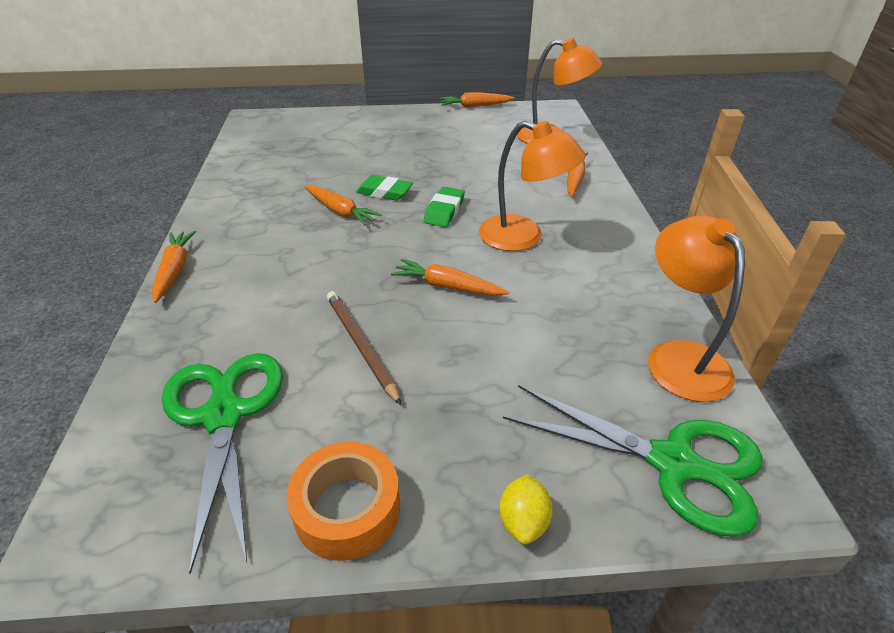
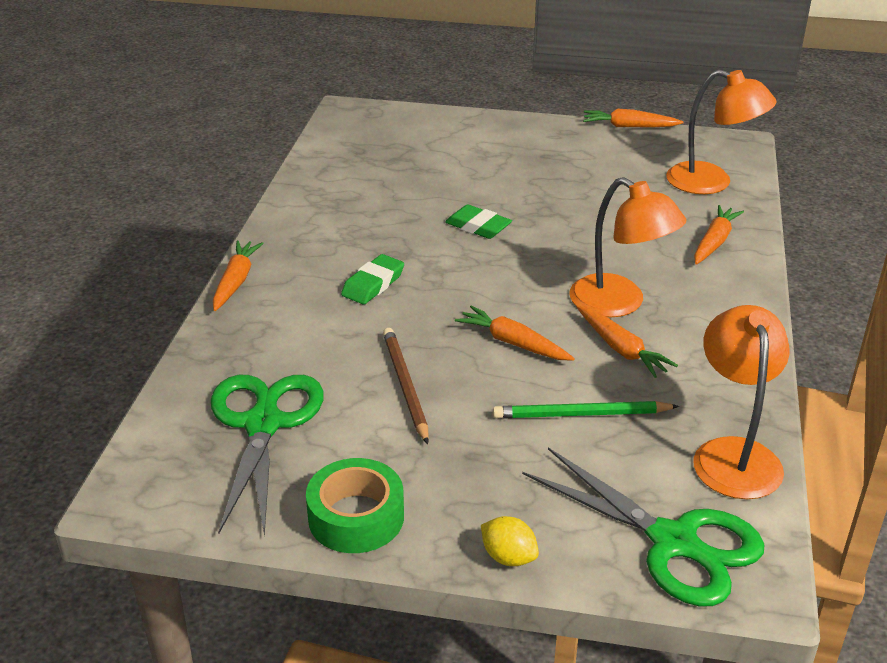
camera: 15 degrees right, 5 degrees down
orange tape [286,442,400,561] -> green tape [306,458,404,553]
orange carrot [304,185,382,226] -> orange carrot moved to [577,305,678,378]
green eraser [424,187,465,227] -> green eraser moved to [341,254,404,305]
yellow lemon [500,474,553,544] -> yellow lemon turned 75 degrees counterclockwise [481,516,539,566]
none -> green pencil [493,401,679,419]

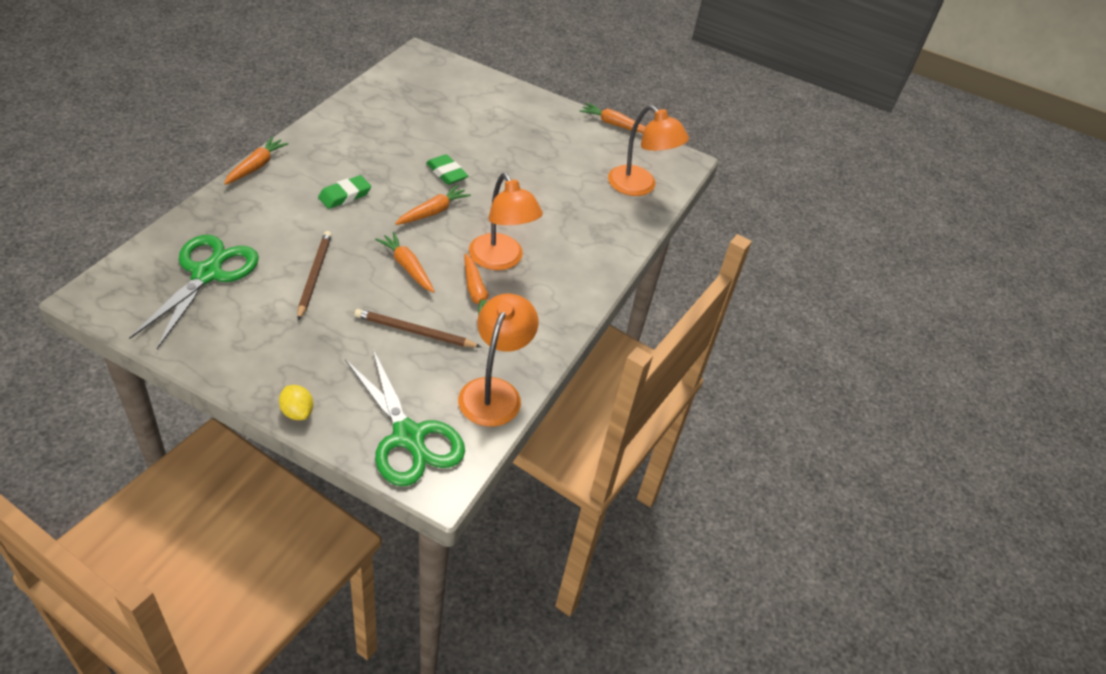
camera: 10 degrees right, 10 degrees up
green tape [306,458,404,553] -> none
green pencil [493,401,679,419] -> brown pencil [355,309,481,347]
orange carrot [694,205,744,265] -> orange carrot moved to [395,185,471,225]

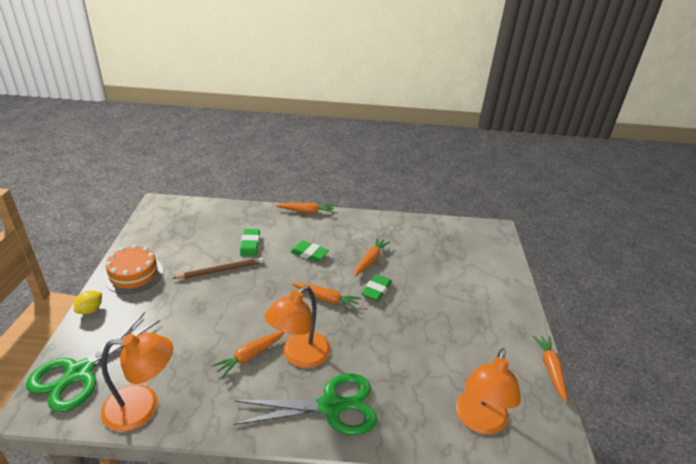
camera: 70 degrees right, 10 degrees down
green scissors [129,235,259,349] -> green scissors moved to [234,373,377,435]
brown pencil [355,309,481,347] -> none
orange carrot [375,232,435,293] -> orange carrot moved to [354,237,390,276]
none -> orange cake [104,245,163,294]
none -> green eraser [240,229,260,257]

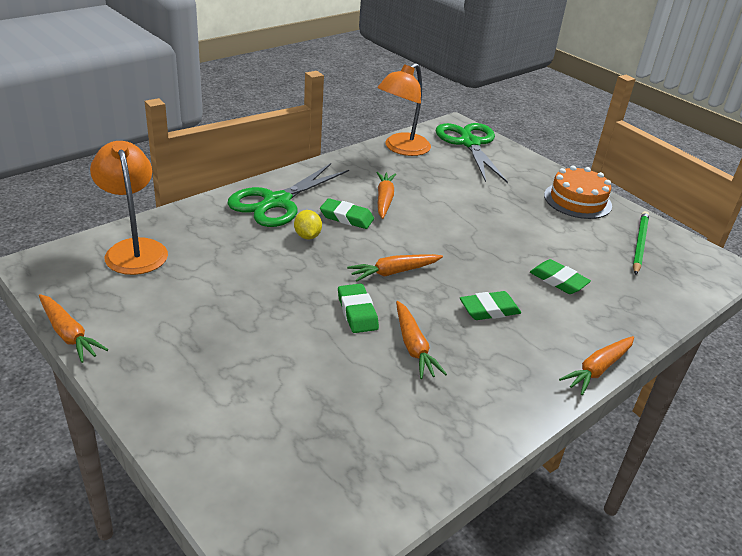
camera: 135 degrees right, 0 degrees up
yellow lemon [74,291,102,314] -> yellow lemon moved to [294,210,322,239]
brown pencil [173,257,264,279] -> none
orange lamp [265,286,330,368] -> green eraser [320,198,374,229]
none -> green pencil [633,211,649,275]

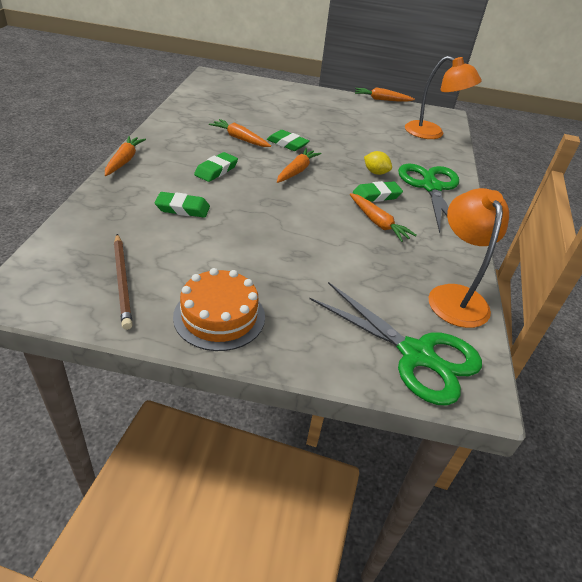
camera: 140 degrees right, 5 degrees up
green pencil [633,211,649,275] -> brown pencil [114,234,133,330]

